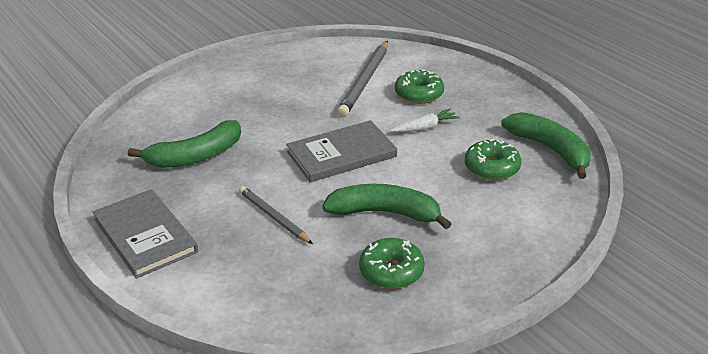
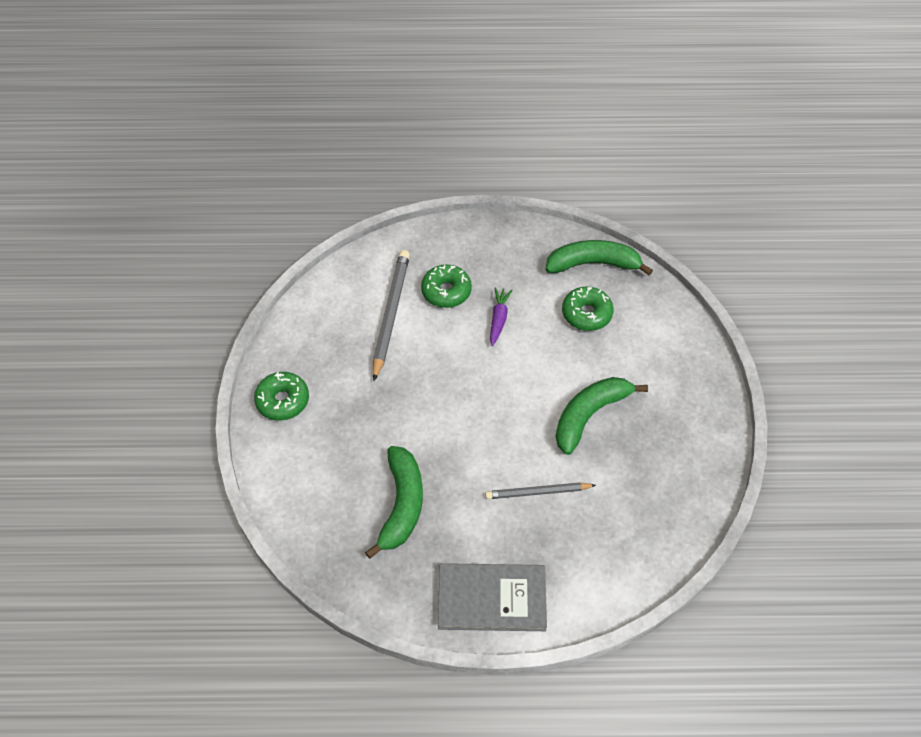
camera: 55 degrees left, 20 degrees up
grey book [286,120,397,182] -> none
grey pencil [337,41,388,117] -> grey pencil turned 135 degrees counterclockwise [373,250,410,381]
green donut [359,238,425,289] -> green donut moved to [254,372,309,421]
white carrot [390,109,460,132] -> purple carrot [490,287,512,346]

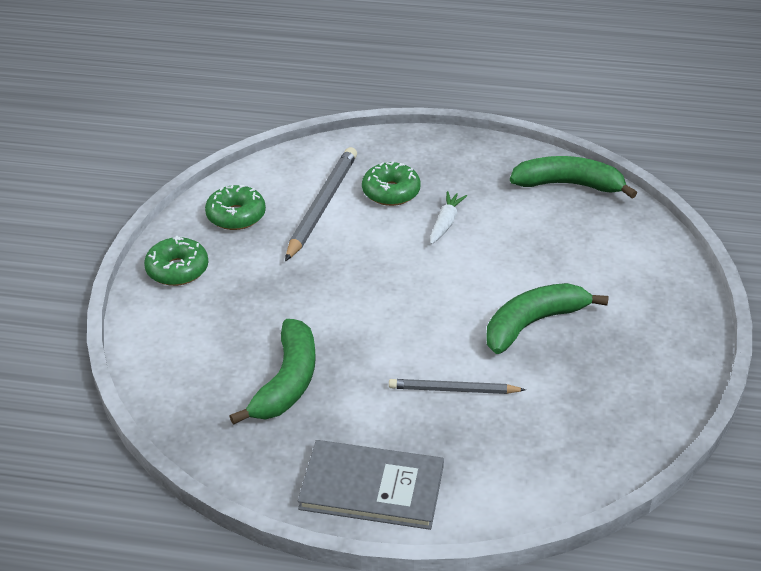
camera: 10 degrees right, 15 degrees down
purple carrot [490,287,512,346] -> white carrot [430,191,467,244]
green donut [562,286,614,331] -> green donut moved to [205,185,266,230]

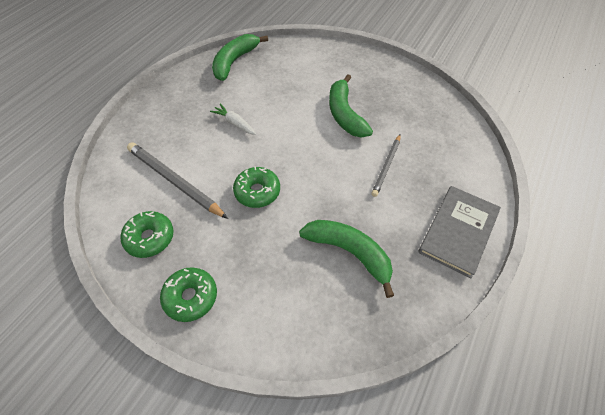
camera: 70 degrees left, 15 degrees up
green donut [362,161,421,206] -> green donut moved to [233,167,280,208]

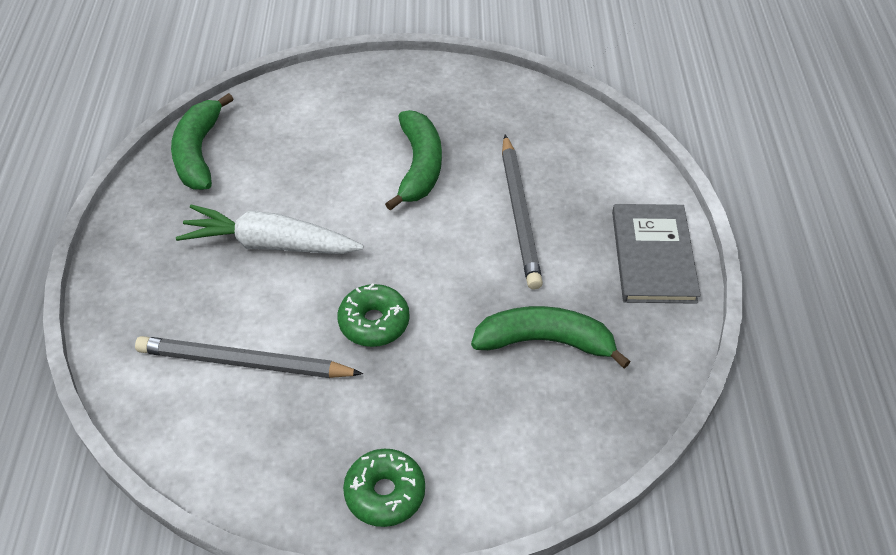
camera: 30 degrees left, 5 degrees down
green donut [121,211,174,258] -> none
white carrot [210,104,256,135] -> white carrot [176,205,364,254], size x1.96
green banana [329,74,373,137] -> green banana turned 135 degrees counterclockwise [385,110,442,211]
grey pencil [371,135,401,197] -> grey pencil [502,135,543,290], size x1.62

